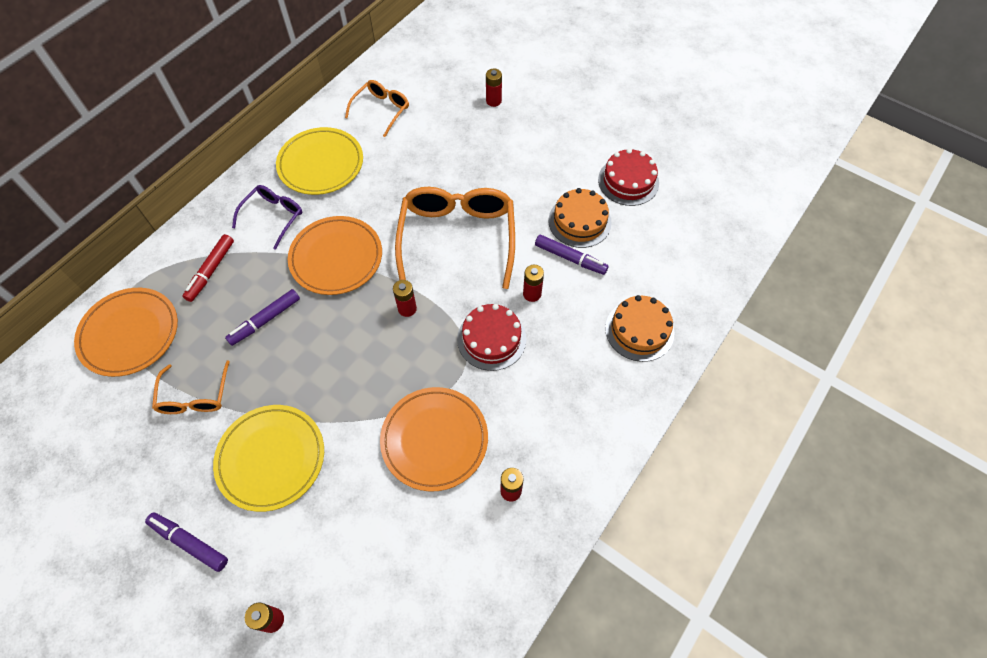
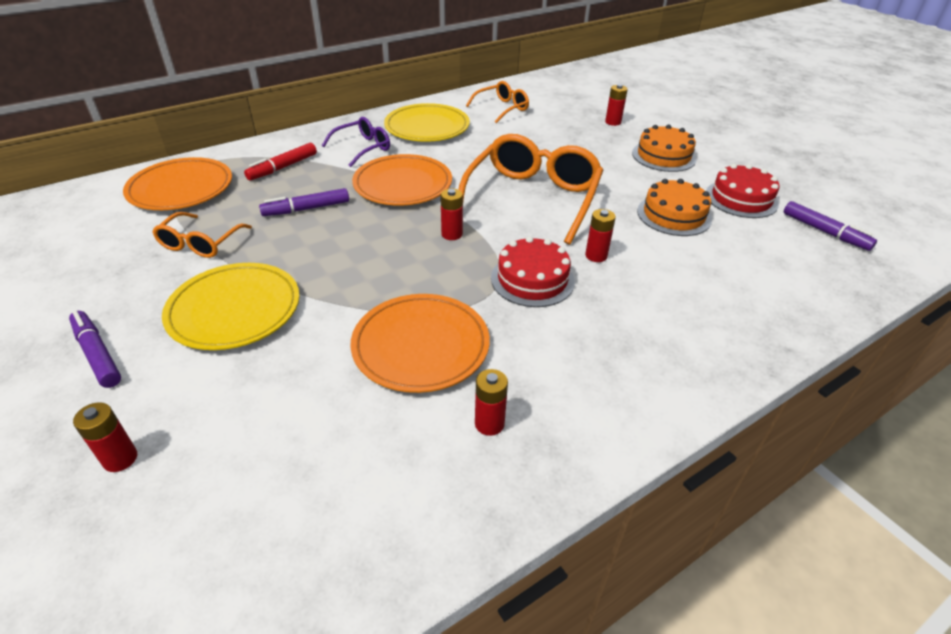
camera: 20 degrees right, 20 degrees down
purple marker [535,235,609,275] -> purple marker moved to [784,201,877,251]
orange cake [605,295,674,362] -> orange cake moved to [632,125,697,172]

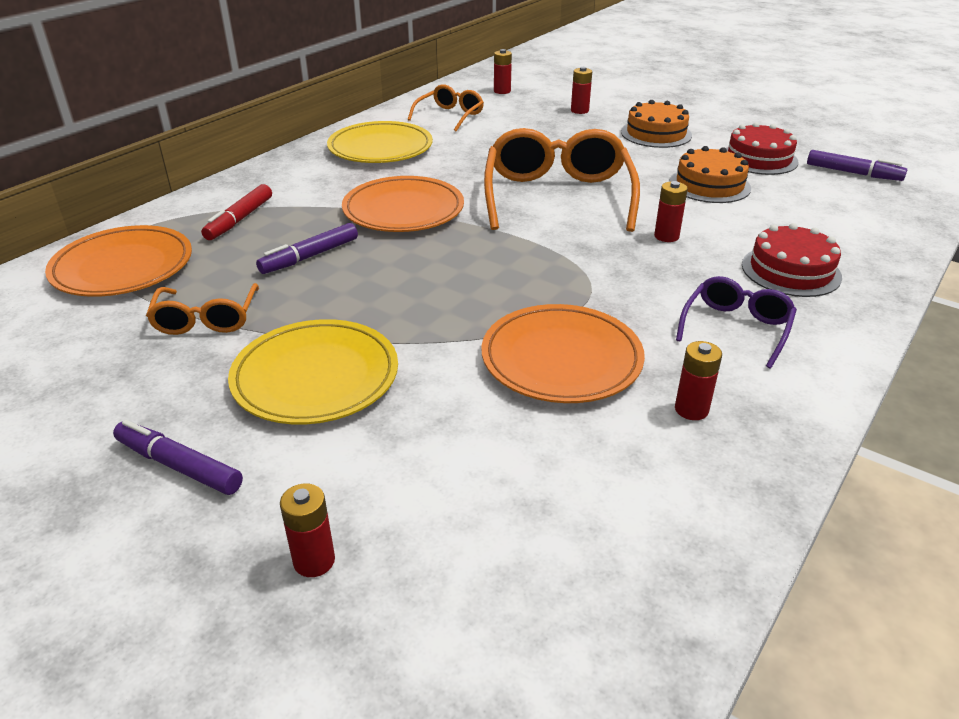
camera: 20 degrees left, 5 degrees down
purple glasses [322,117,390,167] -> purple glasses moved to [676,276,797,368]
red battery [440,189,463,240] -> red battery moved to [494,49,512,94]
red cake [491,236,575,307] -> red cake moved to [742,223,842,297]

